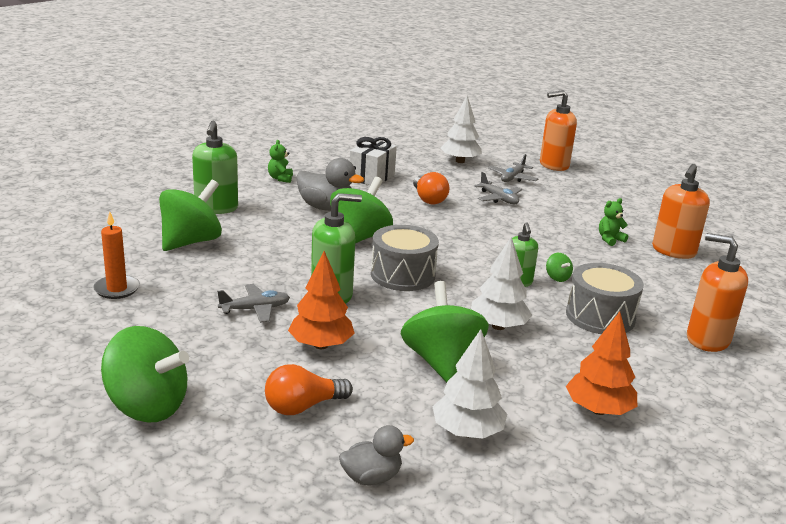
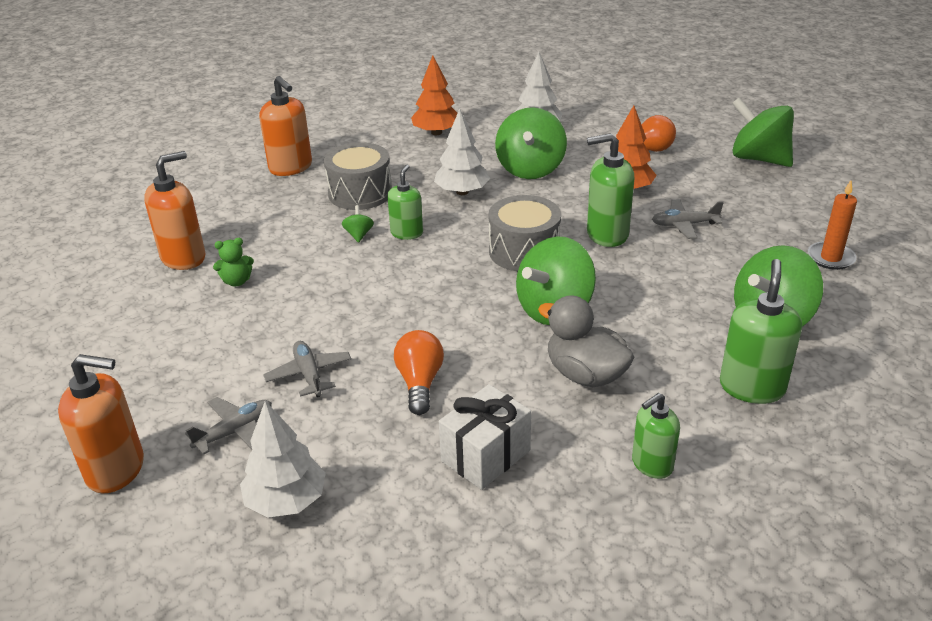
camera: 160 degrees left, 10 degrees up
green teddy bear [268,140,293,183] -> green soap dispenser [632,393,680,479]
grey duck [339,425,414,485] -> none

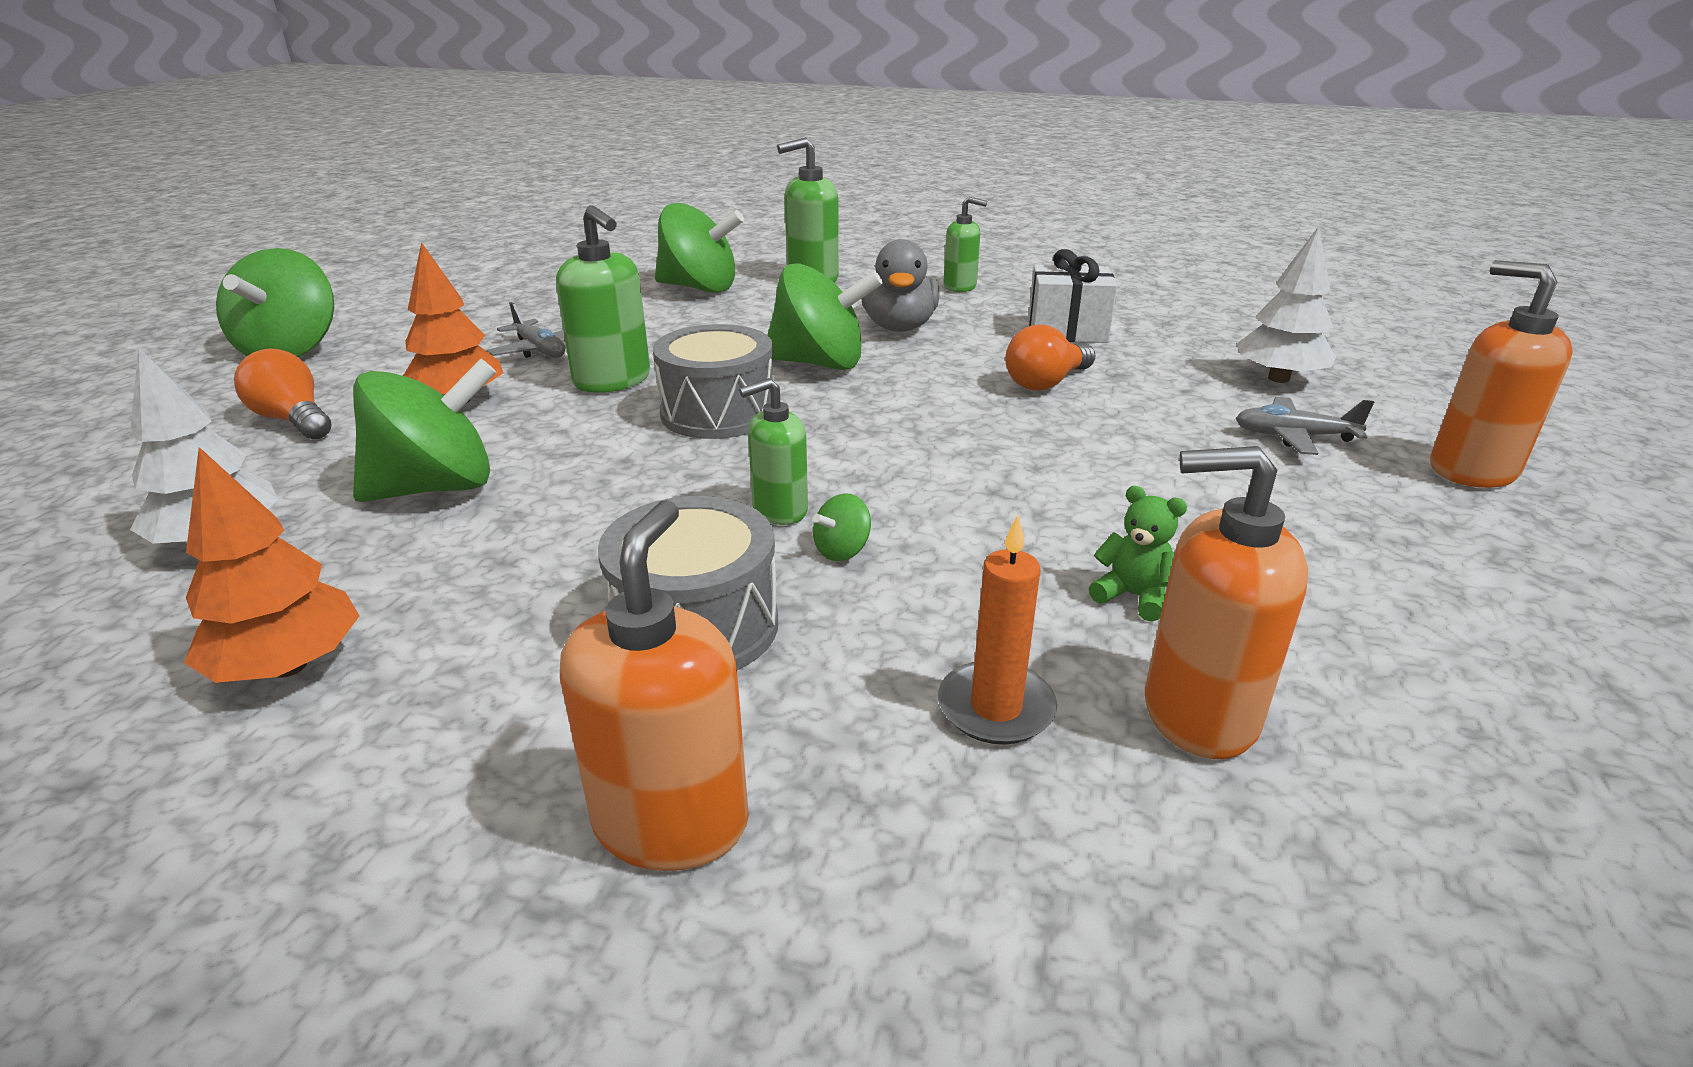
camera: 130 degrees left, 5 degrees down
grey plane [263,341,351,397] -> none
white tree [434,109,490,195] -> none
orange candle [808,181,857,270] -> orange candle moved to [938,515,1057,744]

